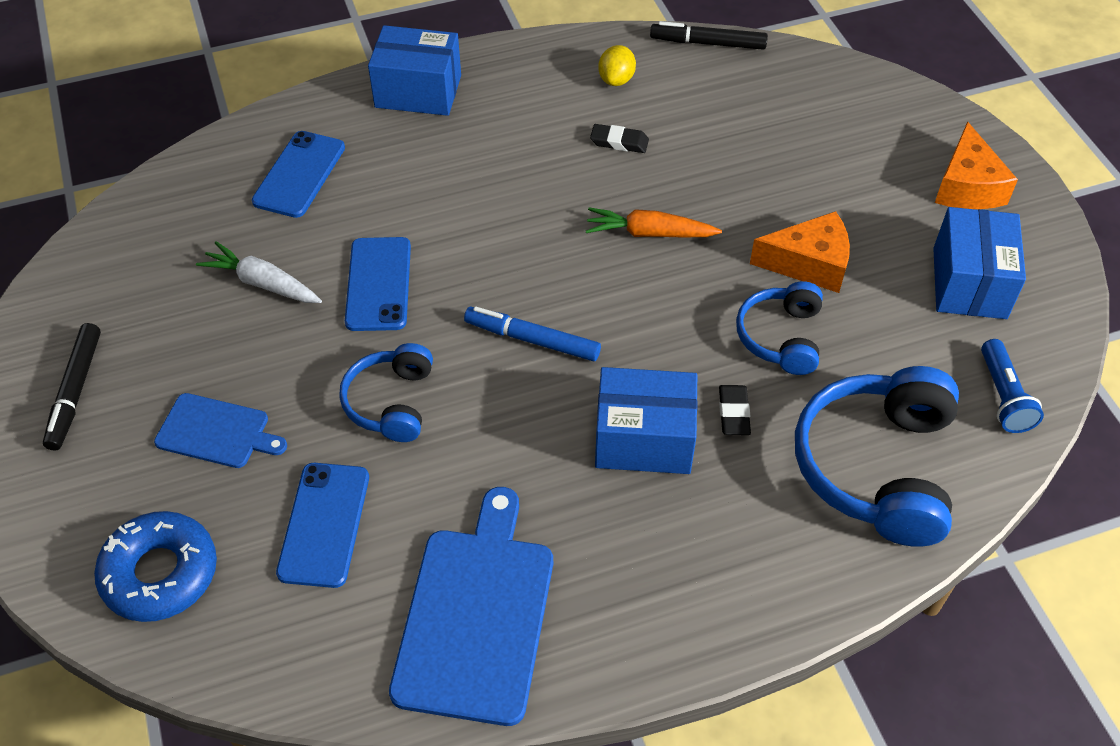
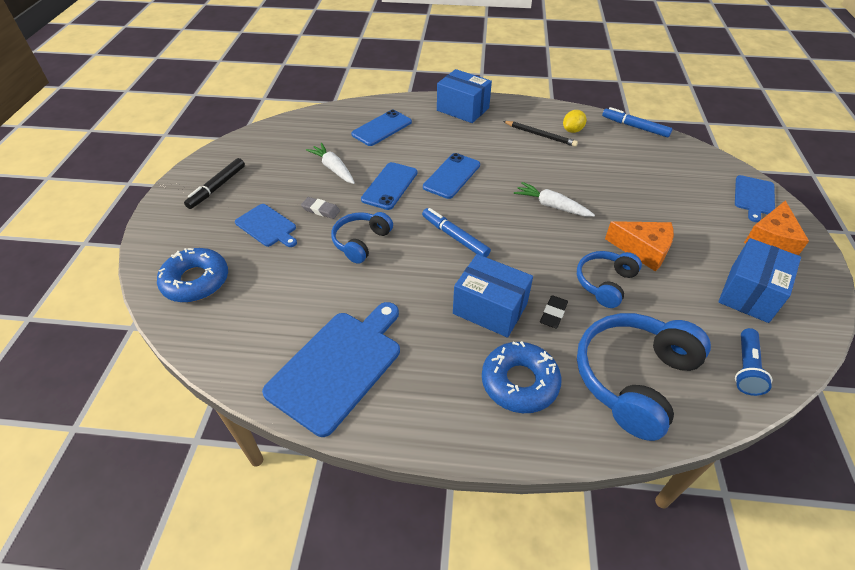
camera: 25 degrees right, 5 degrees down
blue phone [276,463,369,588] -> blue phone moved to [423,153,480,199]
orange carrot [586,208,722,237] -> white carrot [514,182,595,217]
black eraser [590,124,649,153] -> none
black marker [650,21,768,50] -> blue marker [602,107,673,138]
none -> grey eraser [301,197,340,219]
none -> blue donut [482,341,561,413]
none -> black pencil [503,121,578,147]
none -> blue cutting board [735,175,775,222]

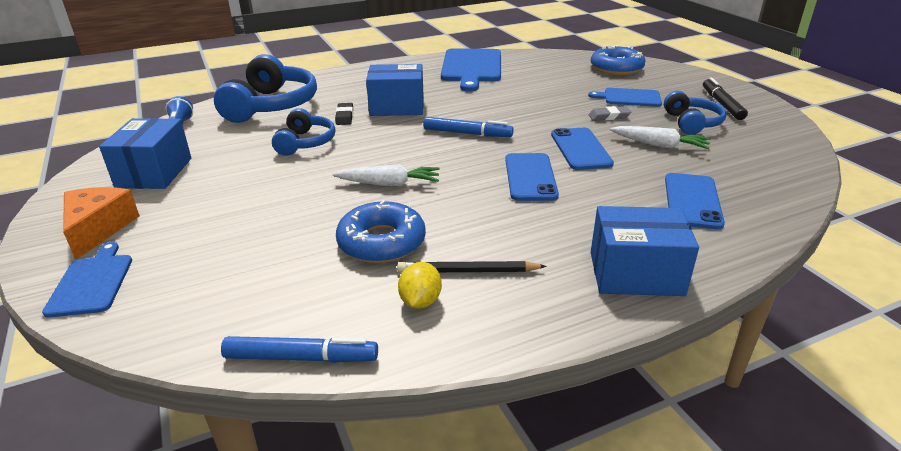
camera: 150 degrees right, 15 degrees down
blue headphones [331,212,393,264] -> blue headphones moved to [664,91,727,135]
blue donut [482,341,561,413] -> blue donut moved to [336,200,426,263]
orange cheese [605,221,674,271] -> none

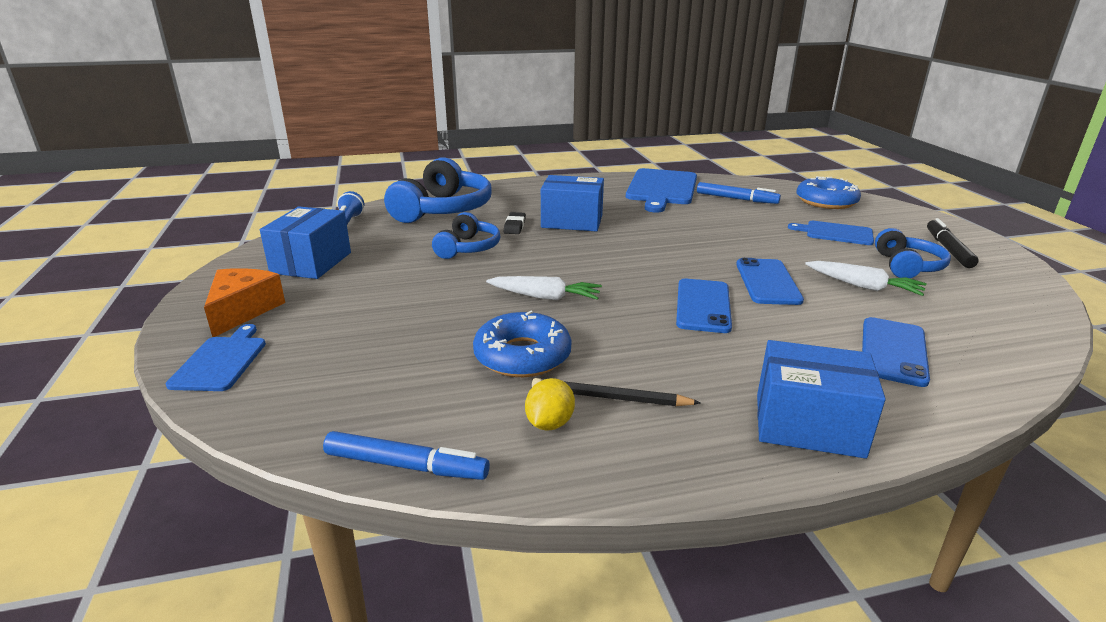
camera: 10 degrees right, 5 degrees down
blue marker [423,117,514,137] -> blue marker moved to [697,182,781,204]
grey eraser [588,106,631,121] -> none

